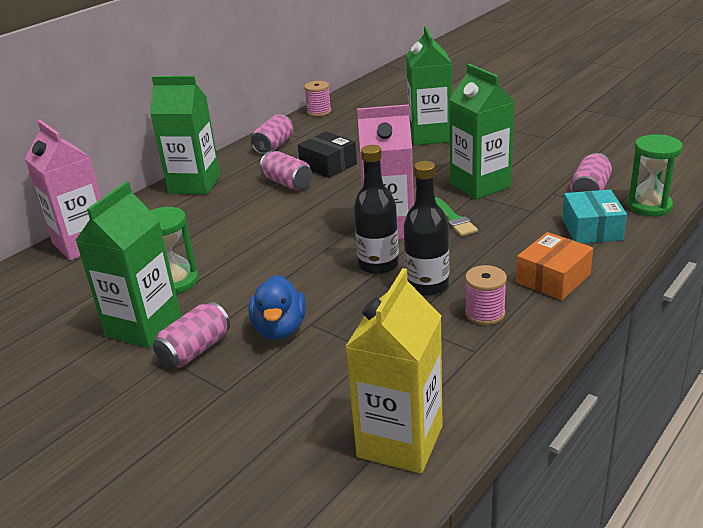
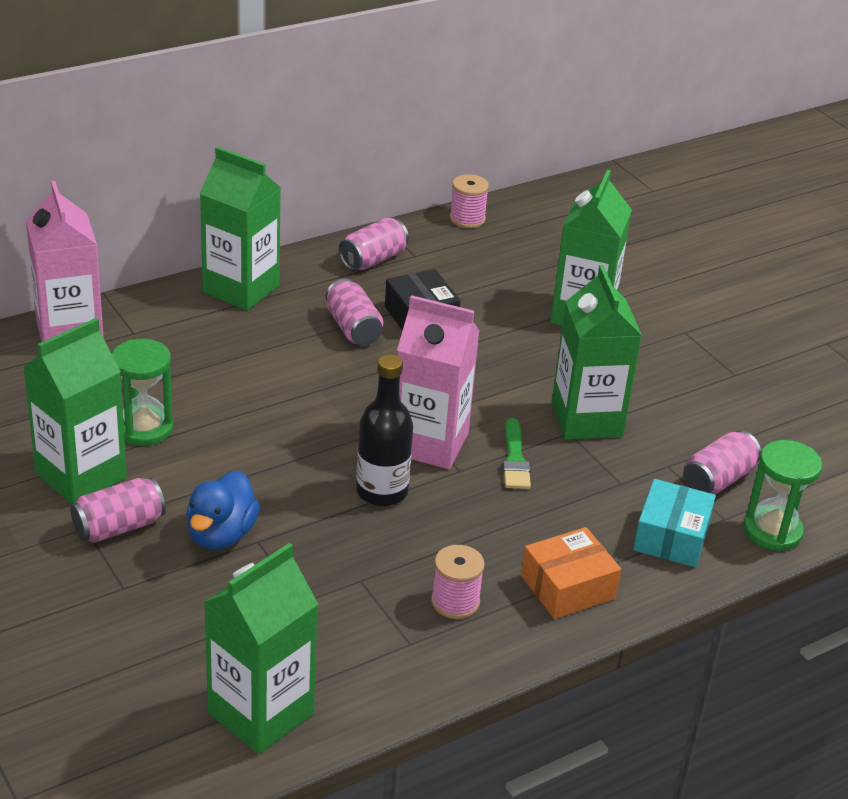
camera: 15 degrees right, 5 degrees up
yellow carton [345,268,443,474] -> green carton [204,543,318,754]
black bottle [404,161,449,296] -> none

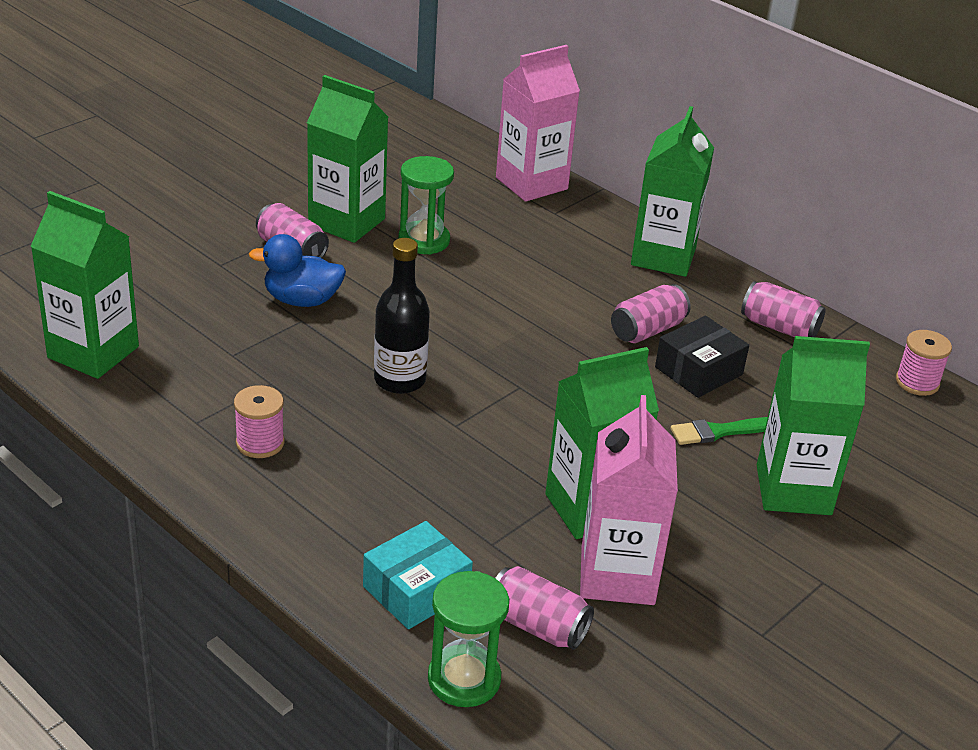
camera: 75 degrees right, 0 degrees up
pink carton [397,295,479,469] -> pink carton moved to [580,395,678,605]
green brush [503,418,531,489] -> green brush moved to [671,417,768,445]
orange box [521,527,621,619] -> none
turquoise box [633,479,716,567] -> turquoise box turned 45 degrees counterclockwise [363,521,473,629]

